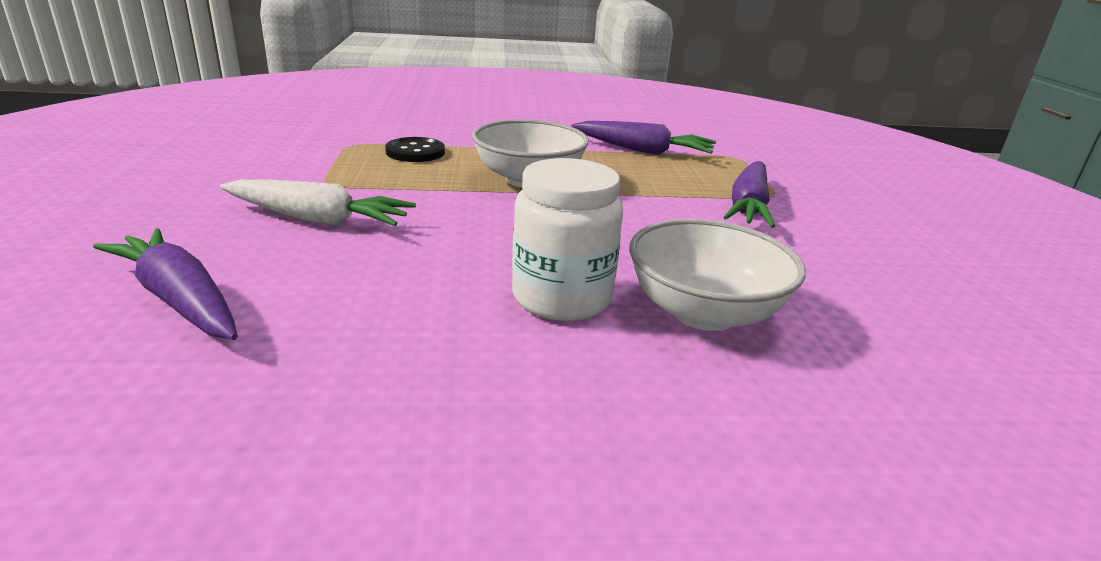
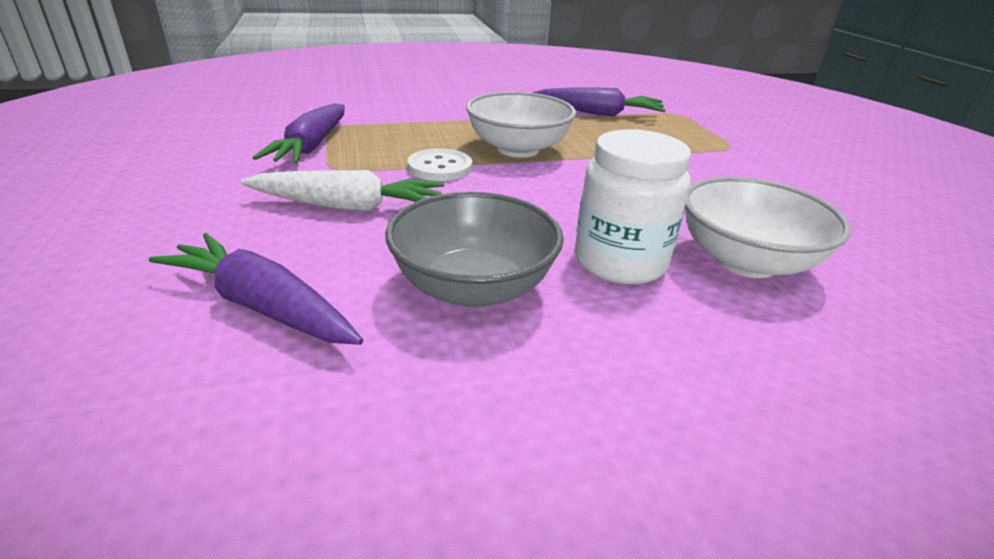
camera: 10 degrees left, 5 degrees up
black button [385,137,445,162] -> none
purple carrot [723,161,775,228] -> purple carrot moved to [253,103,345,164]
none -> grey bowl [385,192,564,308]
none -> white button [407,148,472,181]

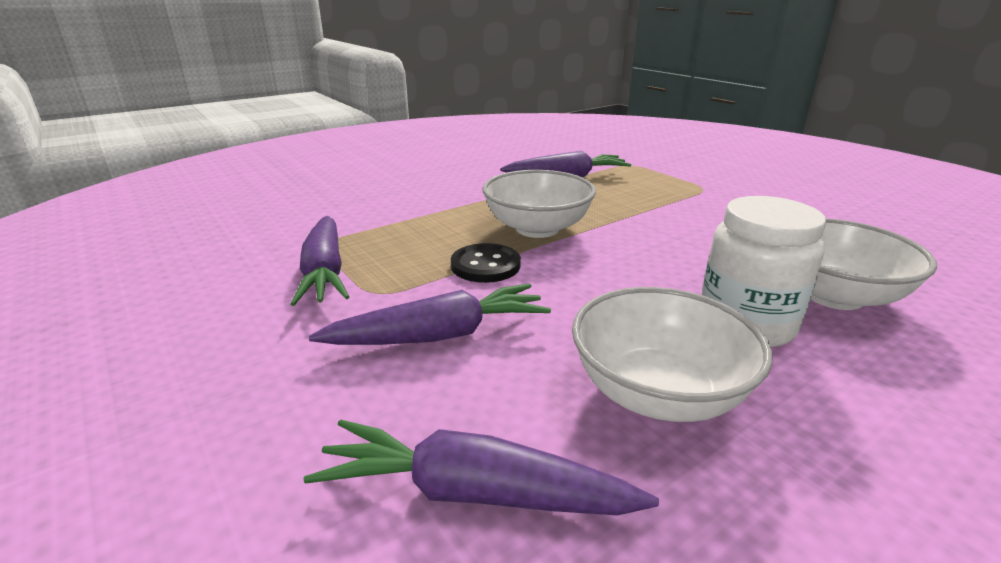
camera: 20 degrees left, 5 degrees down
white carrot [240,170,445,212] -> purple carrot [309,283,551,345]
grey bowl [385,192,564,308] -> white bowl [572,287,772,422]
white button [407,148,472,181] -> black button [451,243,521,283]

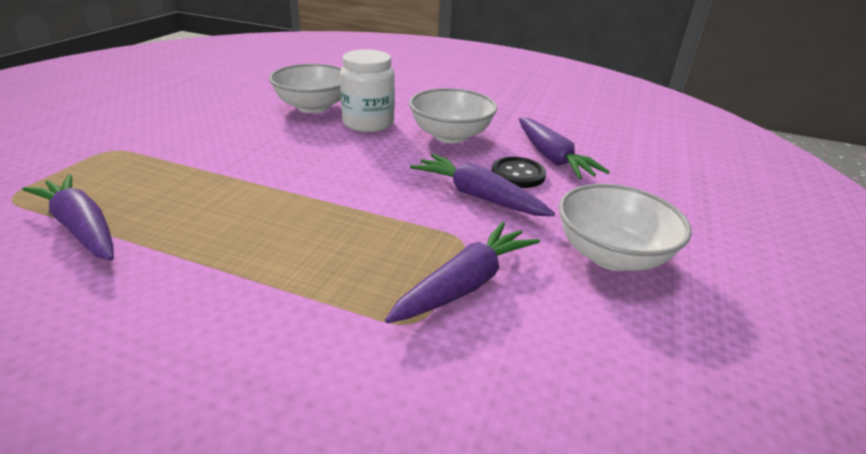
camera: 125 degrees left, 5 degrees up
black button [451,243,521,283] -> black button moved to [491,157,546,188]
white bowl [482,170,596,238] -> white bowl moved to [559,184,692,271]

